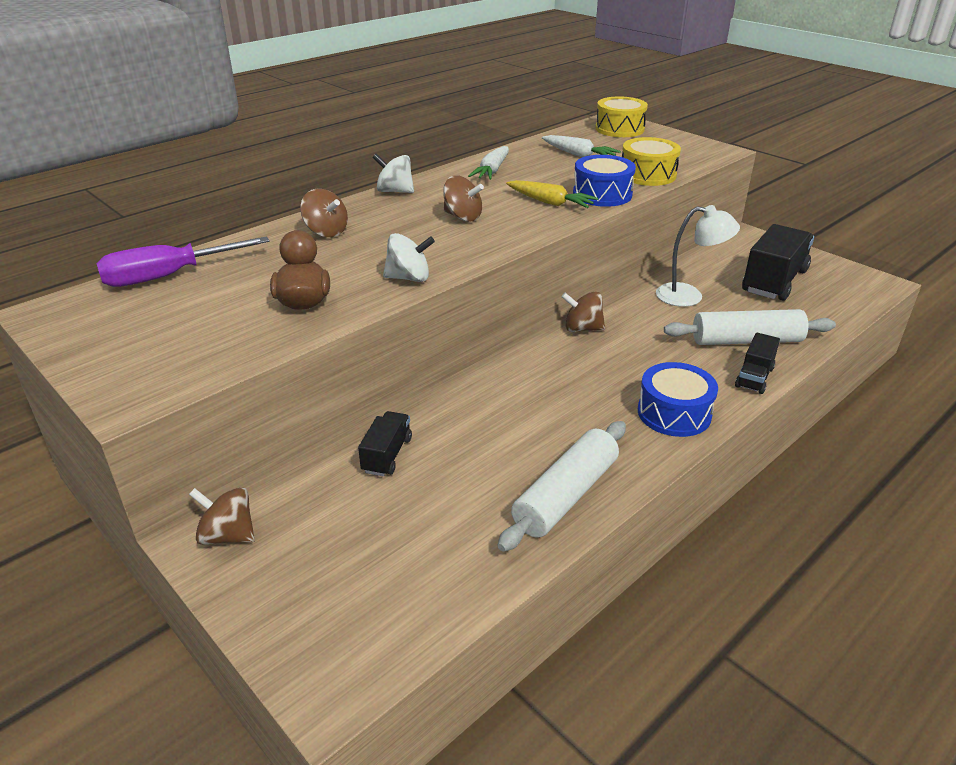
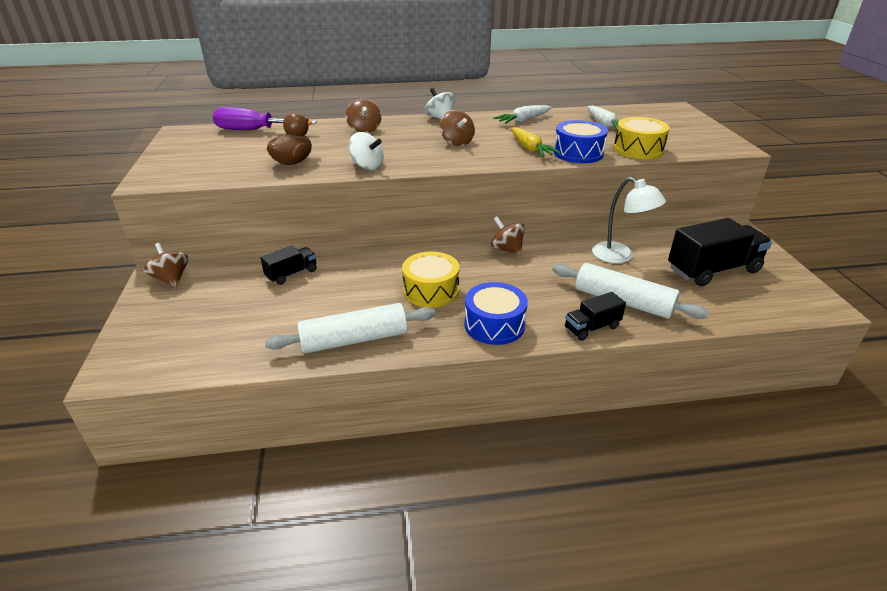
camera: 35 degrees right, 0 degrees up
yellow drum [595,96,648,137] -> yellow drum moved to [402,252,460,308]

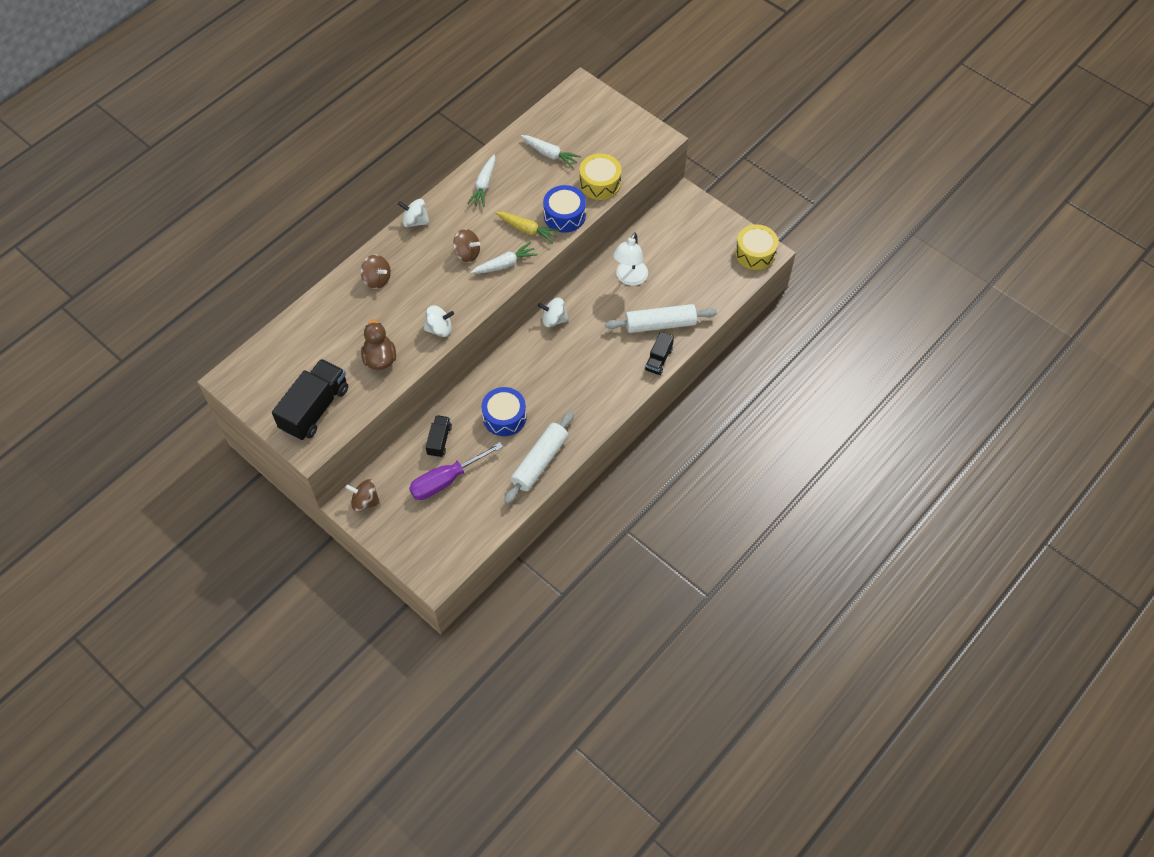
camera: 40 degrees left, 25 degrees up
purple screwdriver [212,107,317,130] -> purple screwdriver moved to [409,442,503,500]
yellow drum [402,252,460,308] -> yellow drum moved to [735,224,778,270]
blue drum [464,282,528,345] -> blue drum moved to [481,387,526,436]
brown spinning top [491,216,525,255] -> white spinning top [538,297,569,327]
white lamp [592,177,666,263] -> white lamp turned 105 degrees clockwise [613,232,648,286]
black truck [668,218,772,286] -> black truck moved to [272,359,348,440]
none -> white carrot [470,242,538,274]

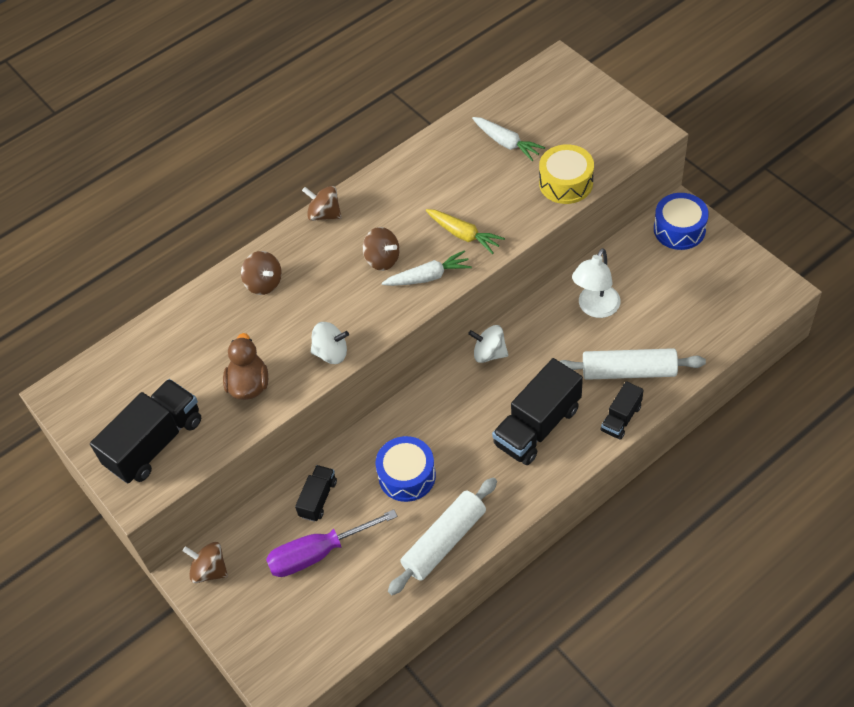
camera: 15 degrees right, 5 degrees down
white spinning top [398,199,430,227] -> brown spinning top [302,186,342,221]
white carrot [467,154,496,207] -> none
blue drum [543,185,586,233] -> blue drum moved to [654,193,709,250]
yellow drum [735,224,778,270] -> none
none -> black truck [492,358,583,465]

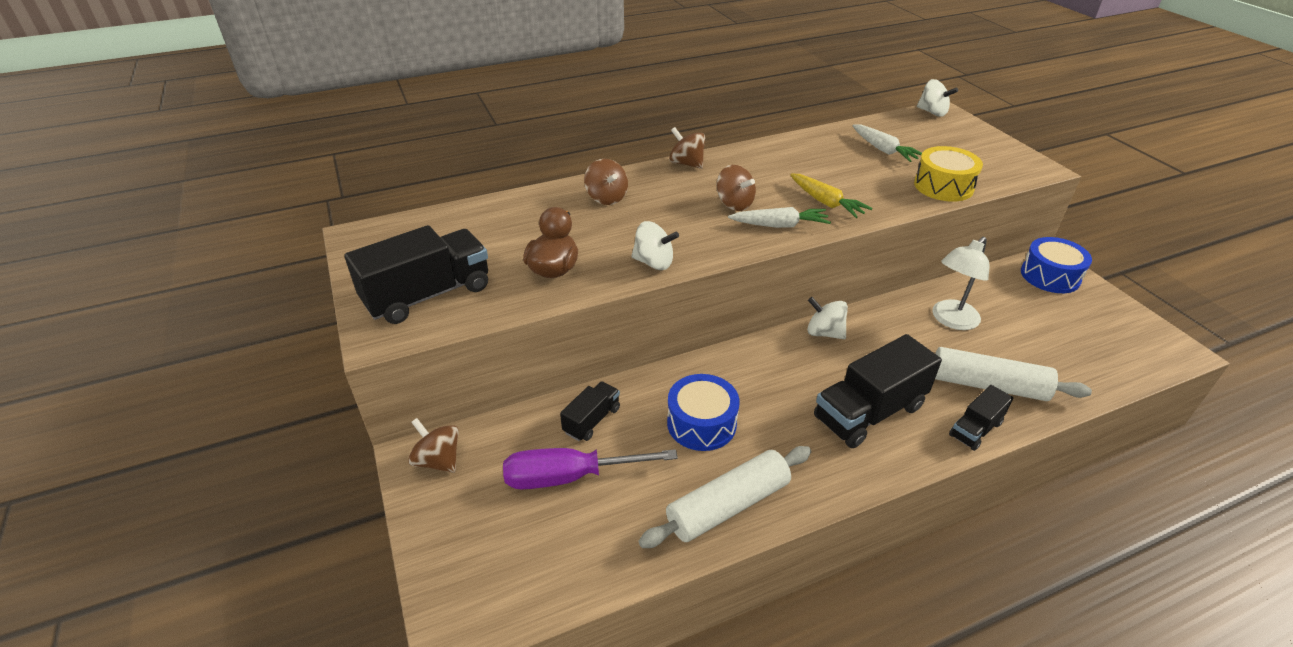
camera: 10 degrees right, 15 degrees down
none -> white spinning top [917,79,958,117]

